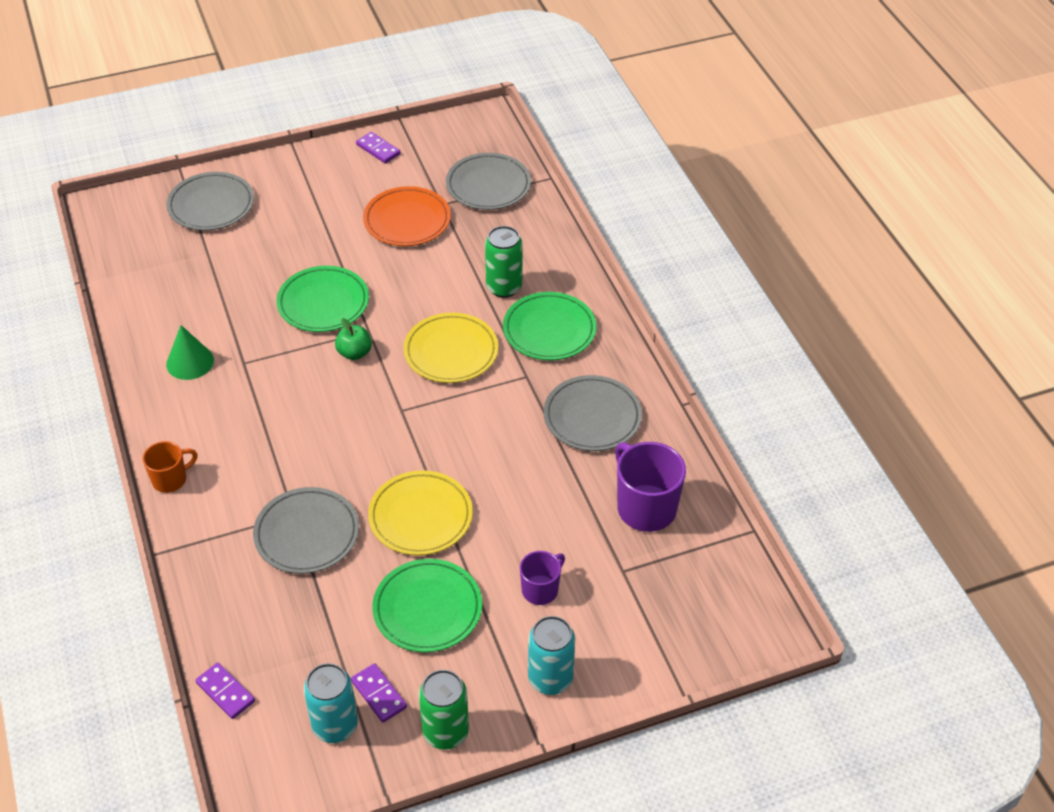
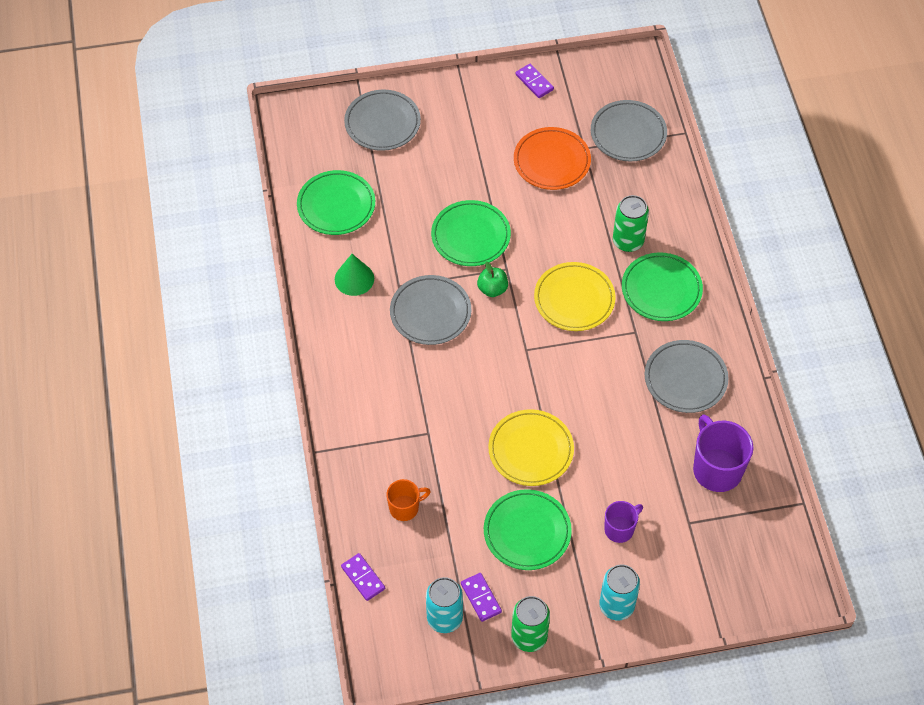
camera: 10 degrees right, 10 degrees up
orange mug [143,441,198,493] -> orange mug moved to [386,479,431,521]
grey plate [253,487,359,574] -> grey plate moved to [390,275,471,345]
none -> green plate [297,170,375,235]

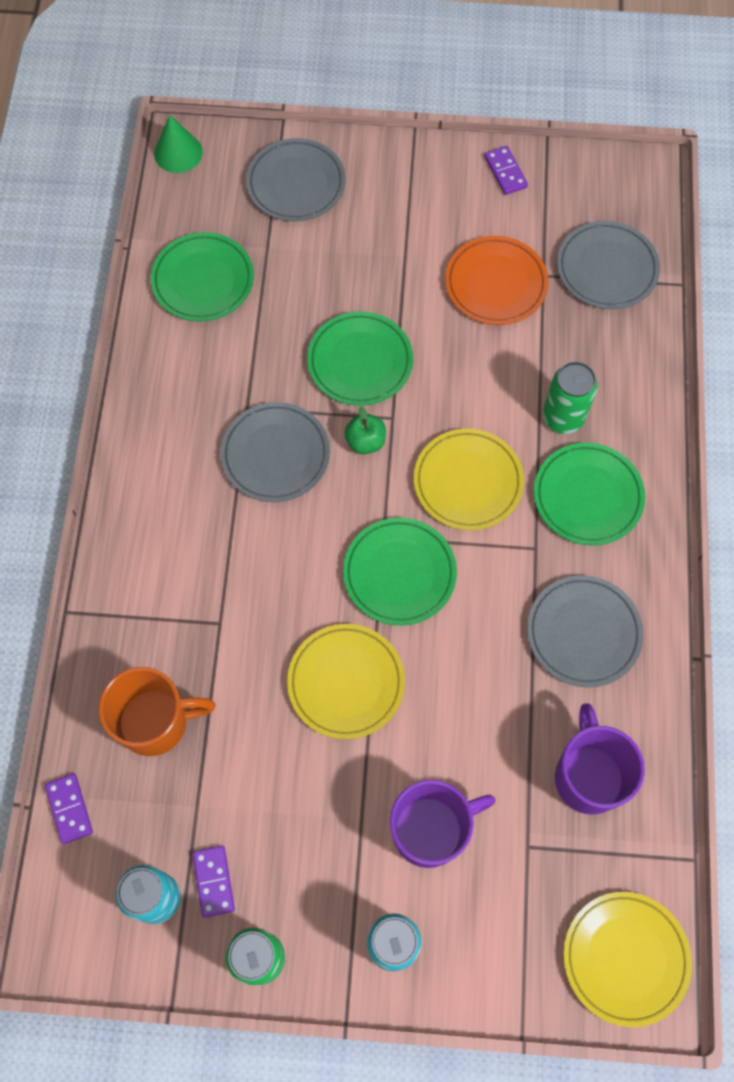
camera: 15 degrees right, 10 degrees up
green cone [335,254,374,296] -> green cone moved to [154,115,203,173]
orange mug [386,479,431,521] -> orange mug [99,667,215,756], size x1.71
green plate [484,489,572,570] -> green plate moved to [343,518,457,626]
purple mug [604,501,643,543] -> purple mug [390,780,495,868], size x1.71
none -> yellow plate [563,892,692,1027]

